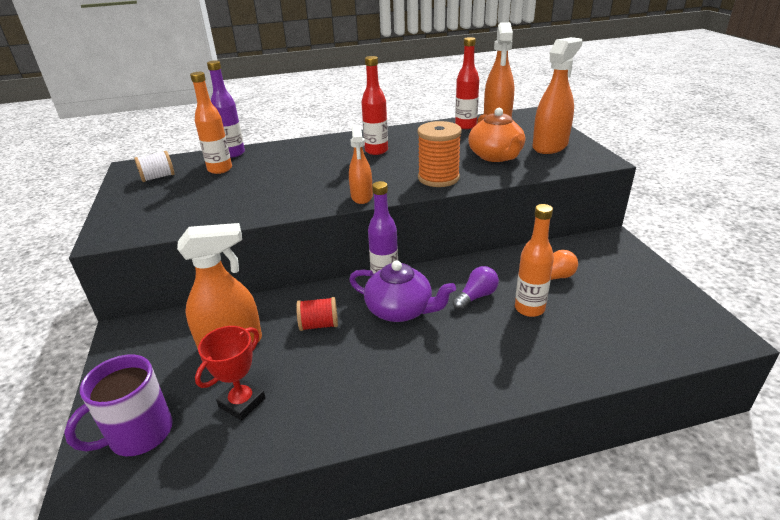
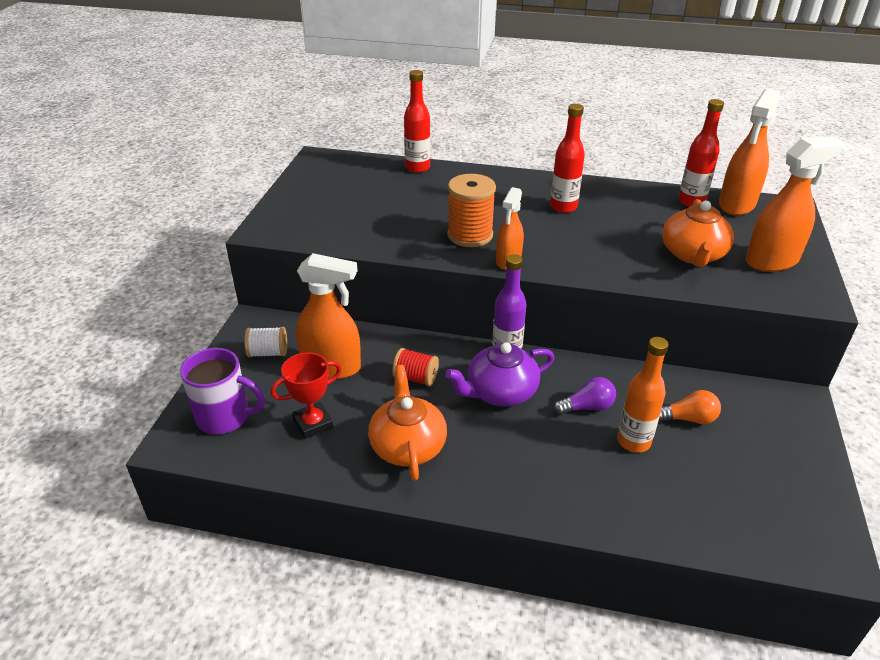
camera: 25 degrees right, 5 degrees up
purple mug [64,354,173,456] -> purple mug turned 150 degrees counterclockwise [180,348,265,434]
white spool [134,151,174,182] -> white spool moved to [244,327,287,357]
orange bottle [190,72,232,174] -> none
purple bottle [207,60,245,158] -> red bottle [404,70,430,173]
purple teapot [349,261,456,322] -> purple teapot turned 105 degrees clockwise [445,342,554,407]
orange spool [417,121,462,187] -> orange spool moved to [447,174,496,247]
none -> orange teapot [368,365,447,481]

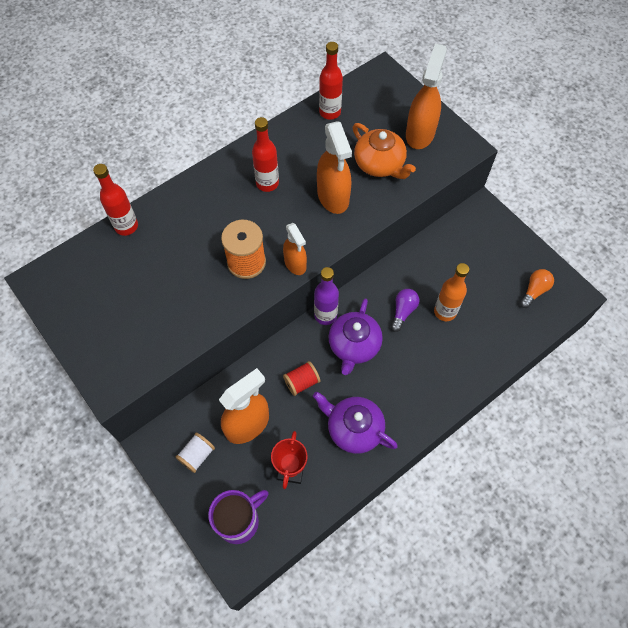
camera: 50 degrees left, 25 degrees up
orange teapot [368,365,447,481] -> purple teapot [313,392,398,454]
orange light bulb [659,390,721,424] -> orange light bulb moved to [520,269,554,308]
orange spray bottle [719,89,780,216] -> orange spray bottle moved to [317,121,352,214]

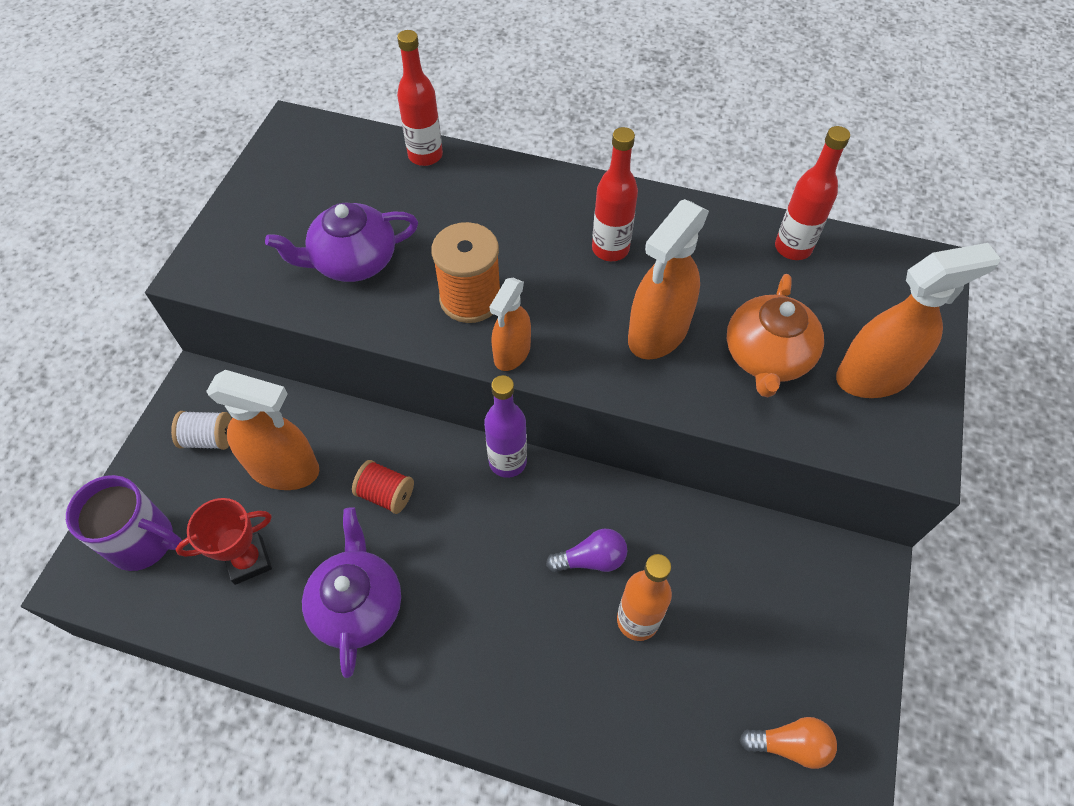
camera: 55 degrees right, 5 degrees down
purple teapot [328,298,383,375] -> purple teapot moved to [265,202,418,282]

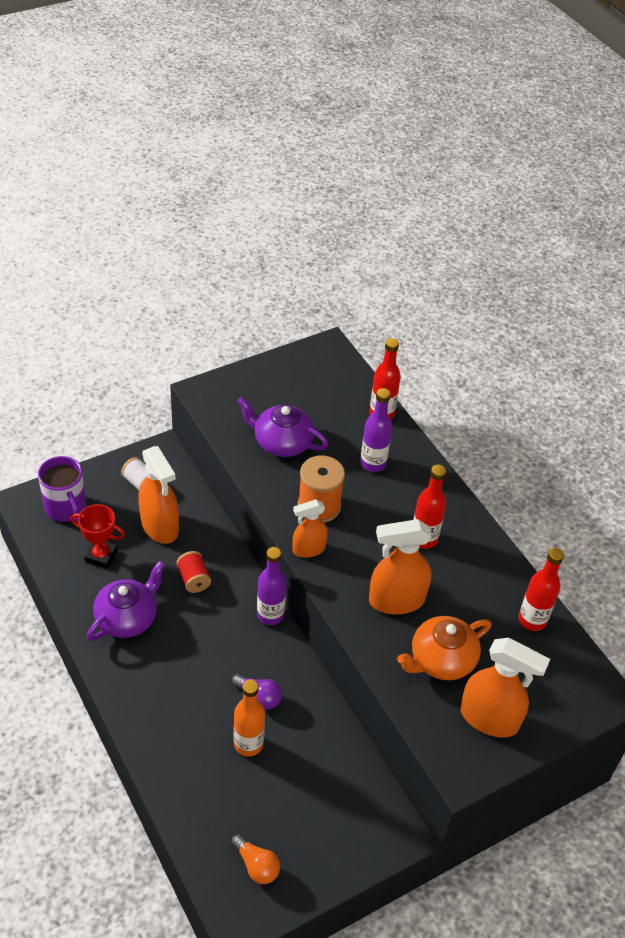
camera: 40 degrees right, 10 degrees down
none -> purple bottle [360,388,392,472]

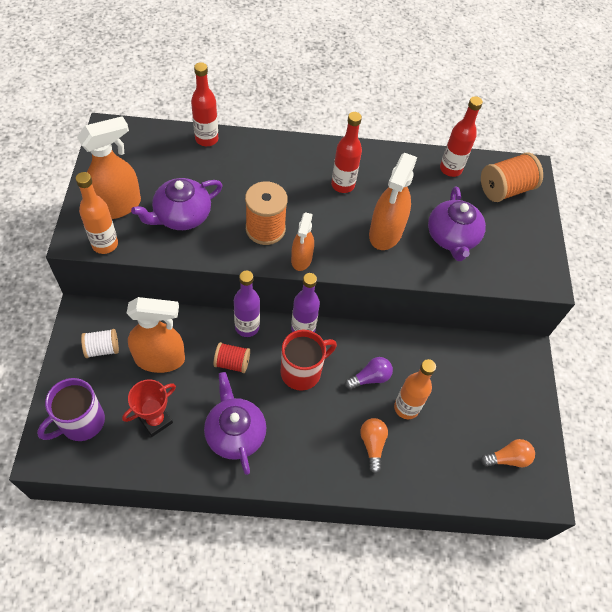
camera: 60 degrees left, 10 degrees up
purple mug [38,456,86,522] -> purple mug turned 135 degrees clockwise [37,378,105,441]
purple bottle [360,388,392,472] -> purple bottle moved to [234,271,260,337]
orange teapot [397,616,491,680] -> purple teapot [428,186,486,261]
orange spray bottle [460,638,550,738] -> orange spray bottle moved to [77,116,141,219]
none -> orange bottle [76,172,118,254]
none -> red mug [280,330,337,391]
none -> orange light bulb [360,418,388,474]
none -> orange spool [481,153,543,202]

